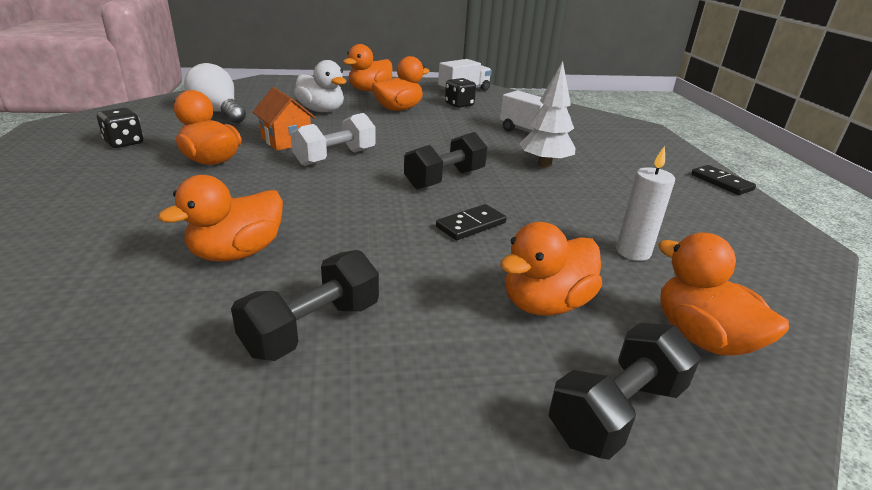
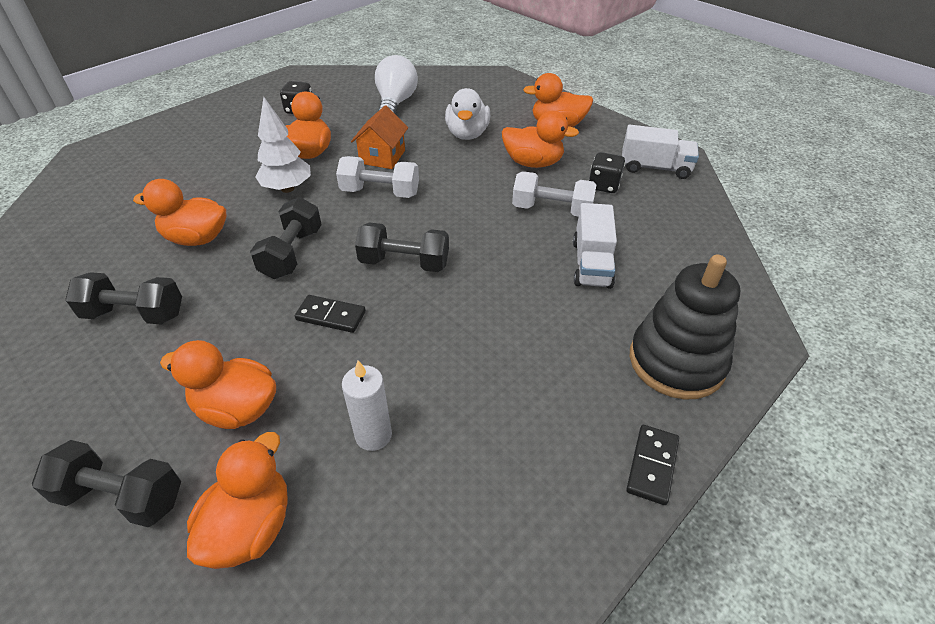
camera: 55 degrees right, 15 degrees up
white tree [519,61,575,168] -> white tree moved to [255,97,311,193]
none -> black dumbbell [250,197,322,279]
none -> white dumbbell [512,171,596,217]
none -> black stacking toy [630,255,740,400]

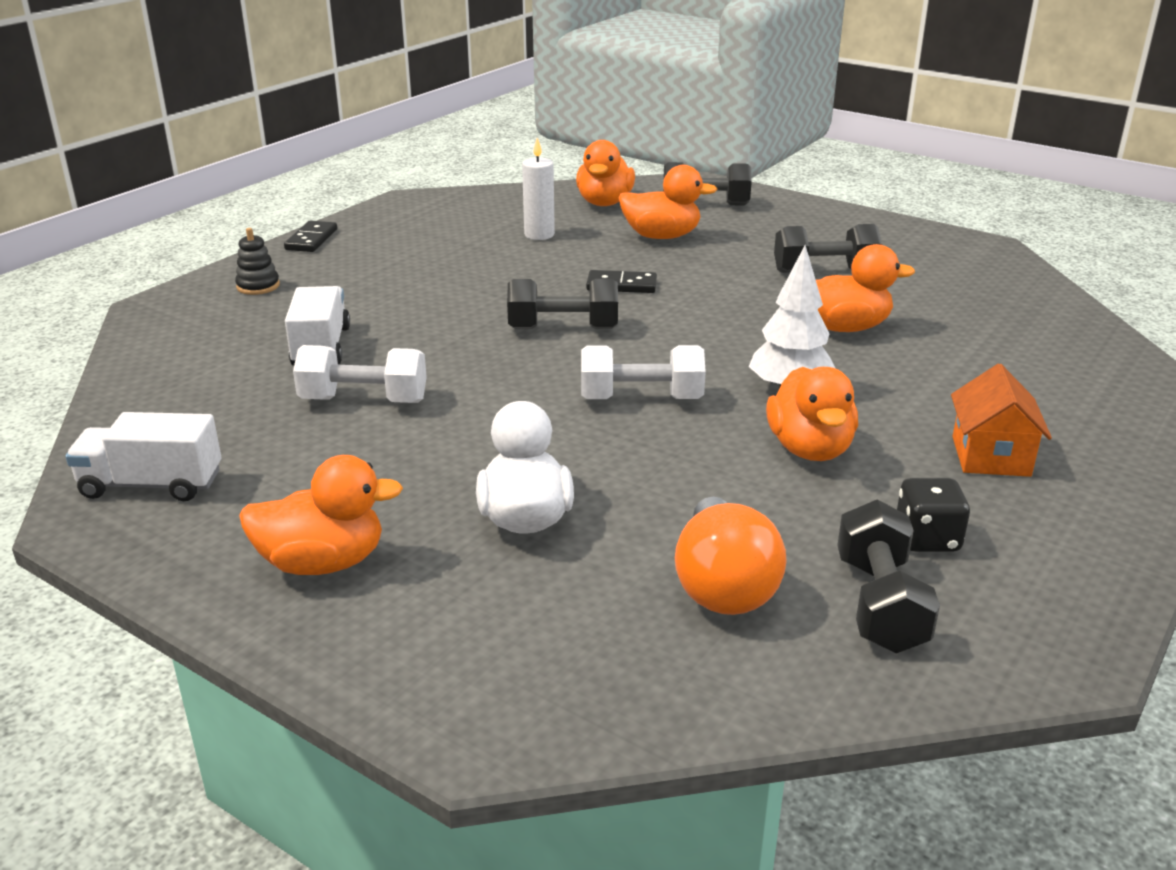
camera: 170 degrees right, 15 degrees down
black dumbbell [250,197,322,279] -> black dumbbell moved to [837,499,940,654]
orange house [351,105,408,169] -> orange house moved to [951,364,1052,477]
white light bulb [375,55,418,114] -> orange light bulb [675,497,787,615]
orange duck [502,111,579,168] -> none
black dice [589,152,625,193] -> none
black stacking toy [630,255,740,400] -> black stacking toy [235,228,280,295], size x0.44

